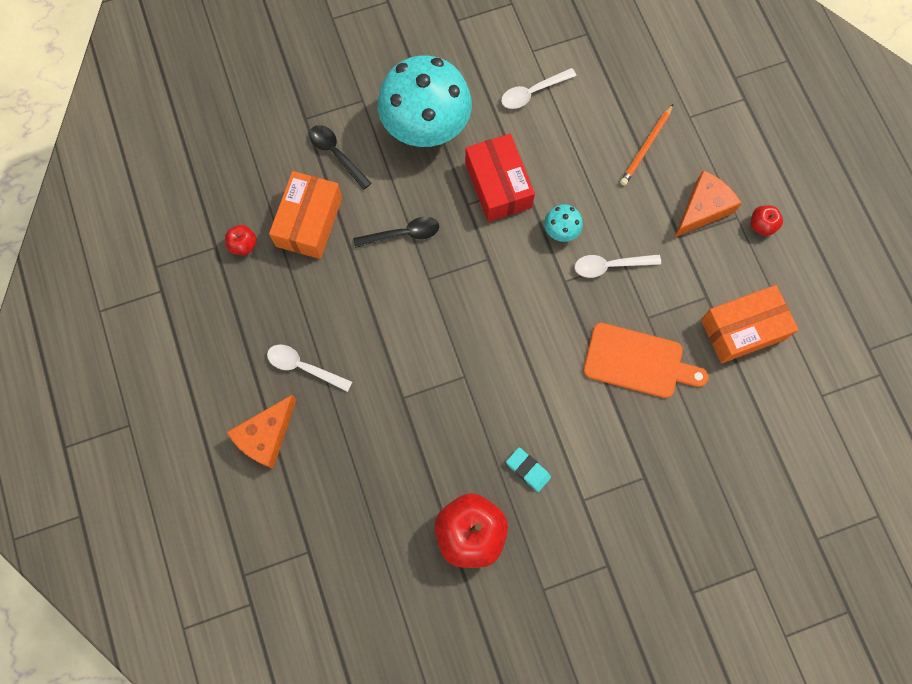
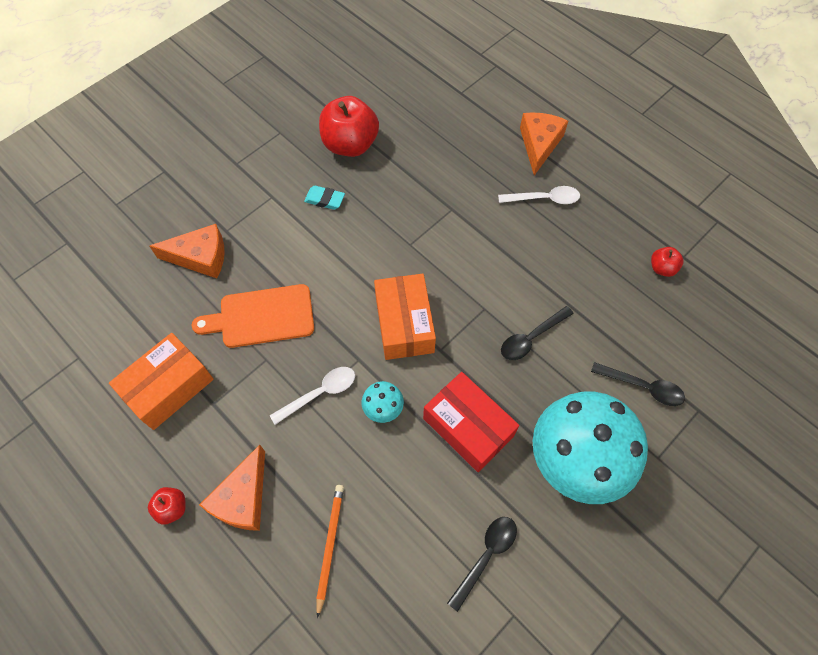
camera: 155 degrees right, 10 degrees down
orange box [269,171,342,259] -> orange box moved to [374,274,436,360]
white spoon [501,68,576,109] -> black spoon [447,517,517,612]
none -> orange cheese [150,224,225,278]

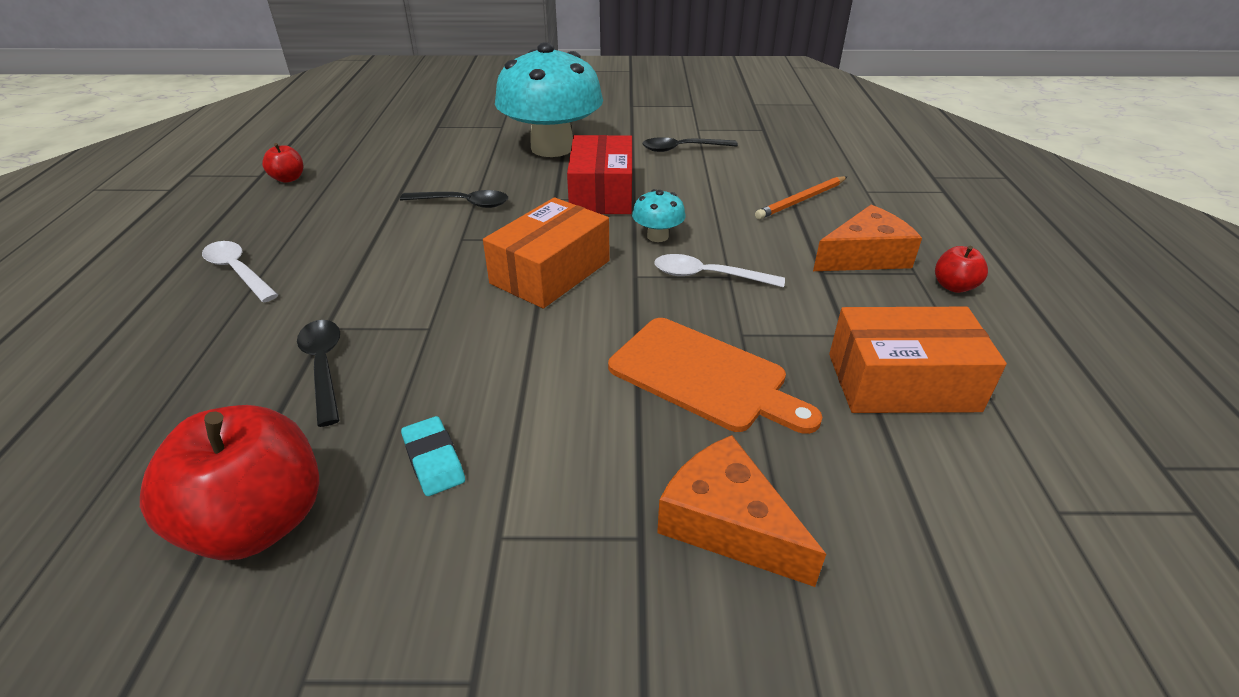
camera: 135 degrees left, 25 degrees down
orange cheese [520,112,568,176] -> none
black spoon [591,362,685,406] -> black spoon moved to [297,320,340,427]

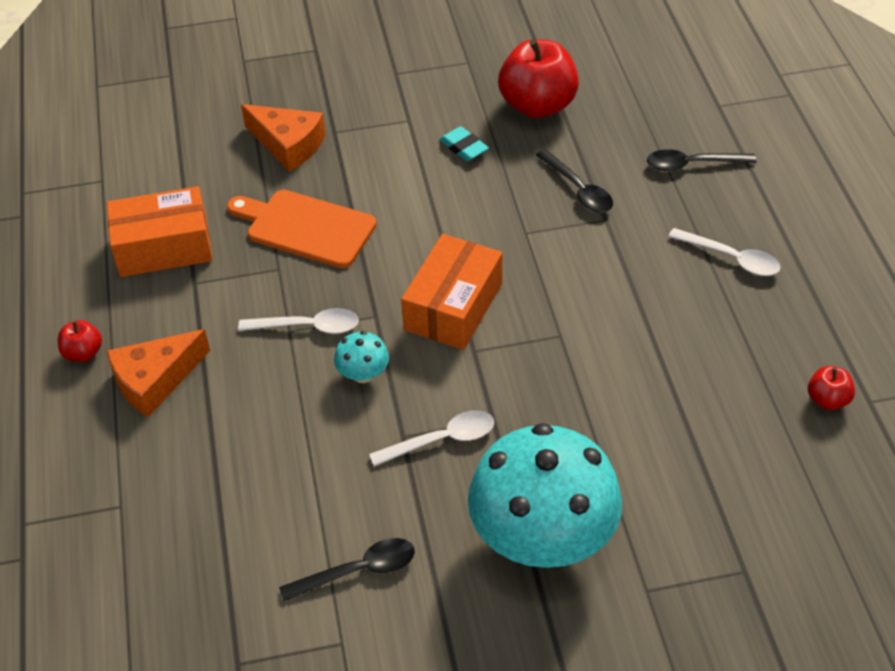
camera: 170 degrees right, 10 degrees up
black spoon [400,190,508,208] -> black spoon moved to [647,149,757,171]
red box [567,135,632,214] -> white spoon [369,410,494,466]
orange pencil [755,176,847,219] -> none

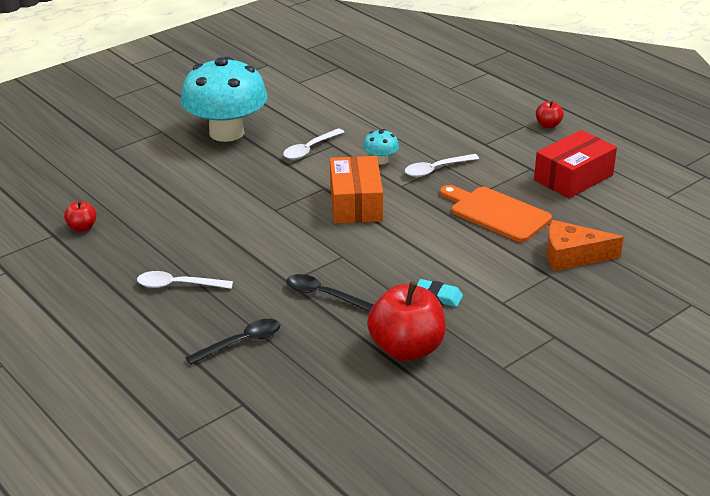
camera: 150 degrees right, 15 degrees down
orange box [107,186,212,277] -> red box [534,130,617,199]
orange cheese [107,329,210,417] -> none
orange cutting board [227,190,377,268] -> orange cutting board turned 135 degrees counterclockwise [440,185,552,242]
black spoon [279,538,415,601] -> none

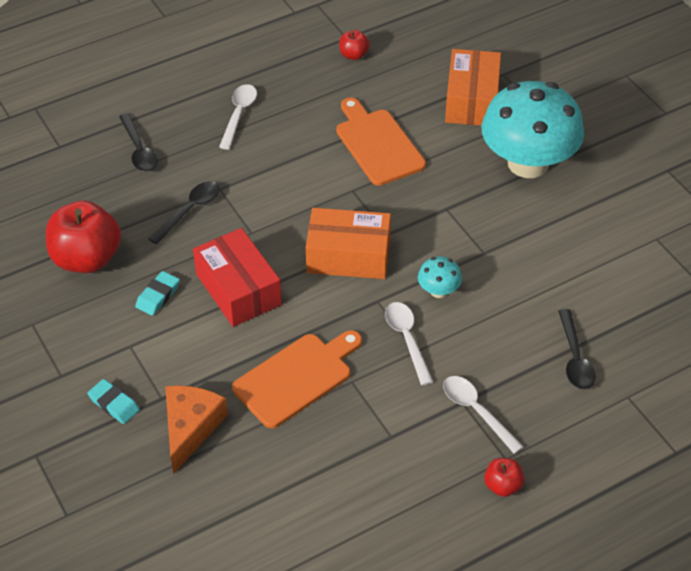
camera: 100 degrees right, 15 degrees up
white spoon [283,128,344,160] -> white spoon moved to [443,376,524,454]
red box [534,130,617,199] -> red box moved to [193,228,282,327]
none -> turquoise eraser [88,379,140,424]
none -> orange cutting board [336,97,426,186]
none -> orange box [445,49,501,125]
none -> black spoon [558,309,596,390]

